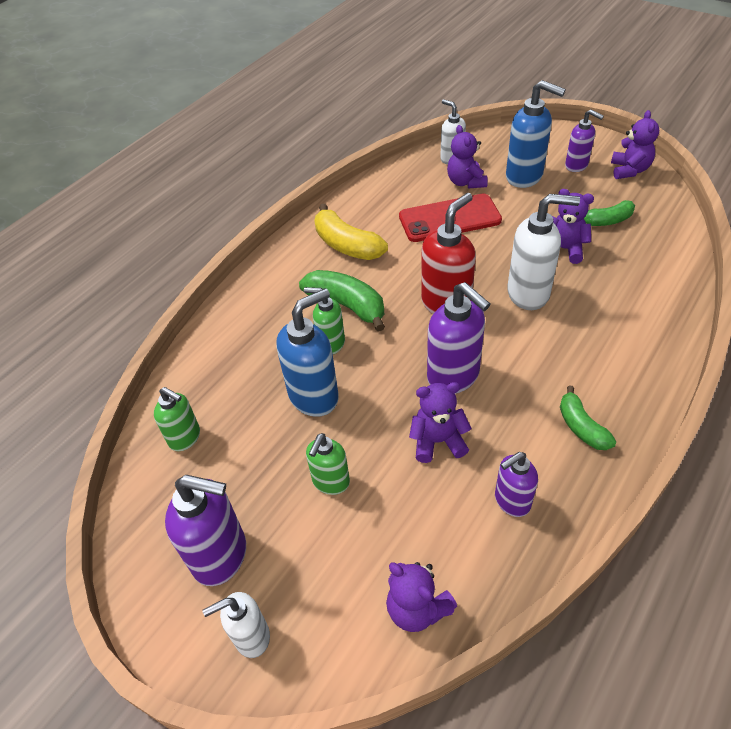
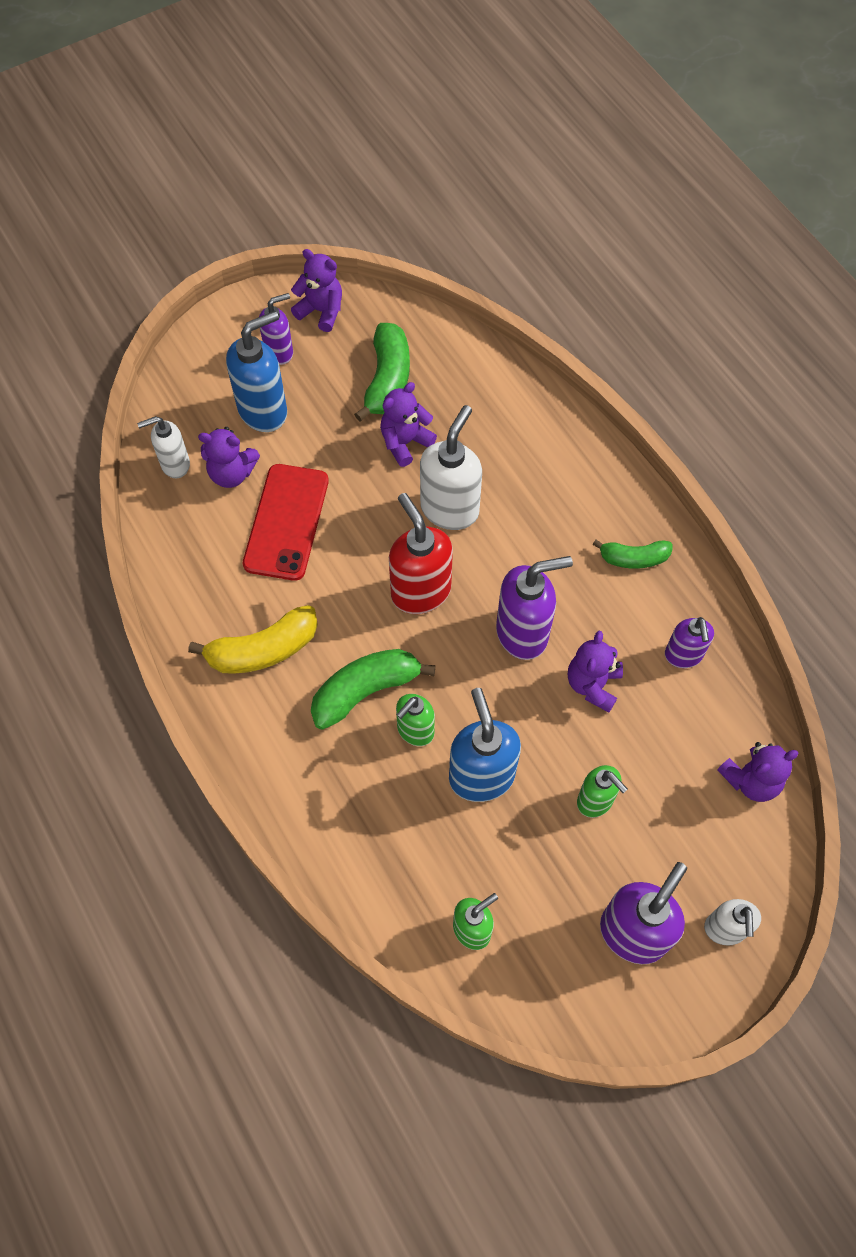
camera: 70 degrees left, 15 degrees up
green banana [584,200,635,226] -> green banana [354,323,410,421], size x1.59

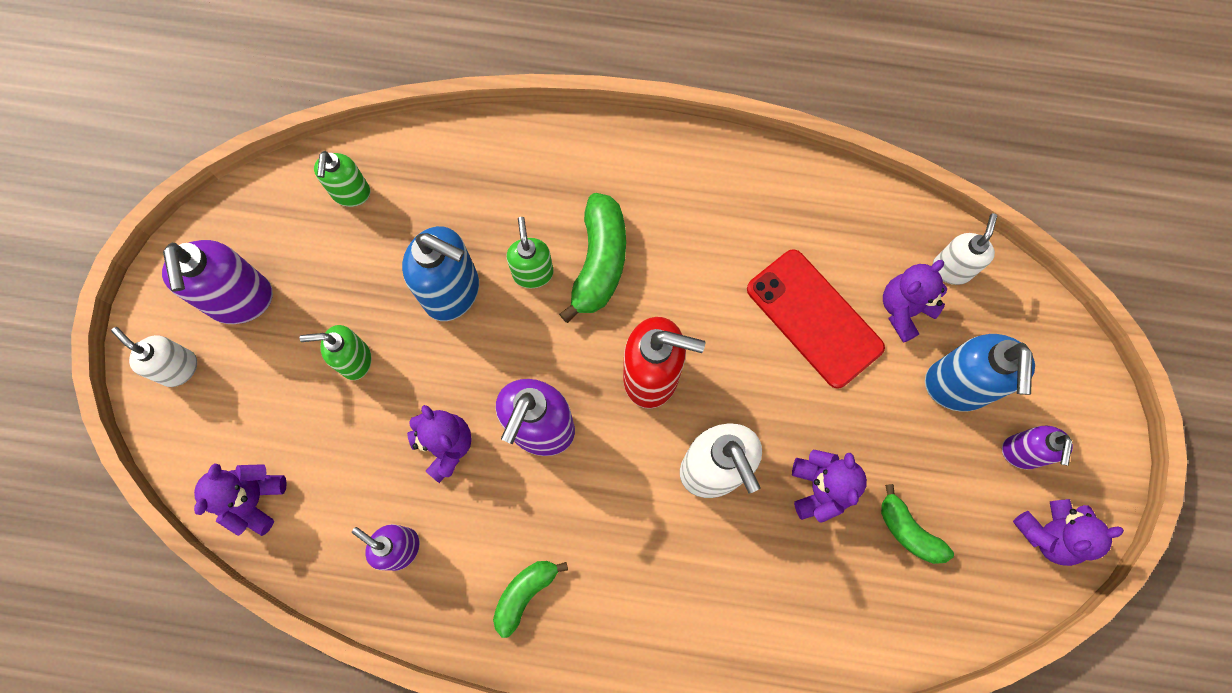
camera: 130 degrees right, 10 degrees up
yellow banana [188,605,318,673] -> none
green banana [354,323,410,421] -> green banana [881,484,954,564], size x0.63

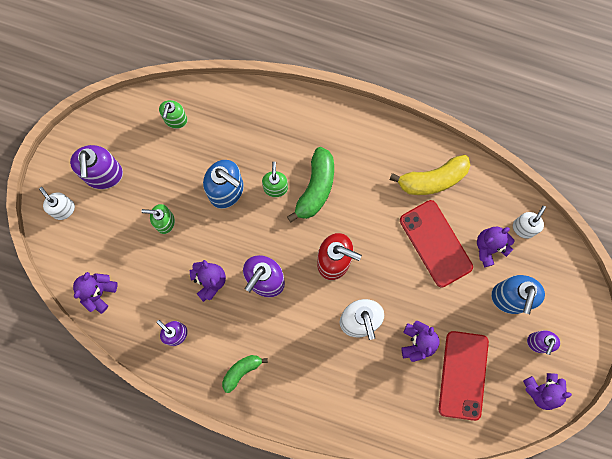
camera: 10 degrees right, 5 degrees up
green banana [881,484,954,564] -> red phone [439,331,489,421]
none -> yellow banana [389,155,471,195]

